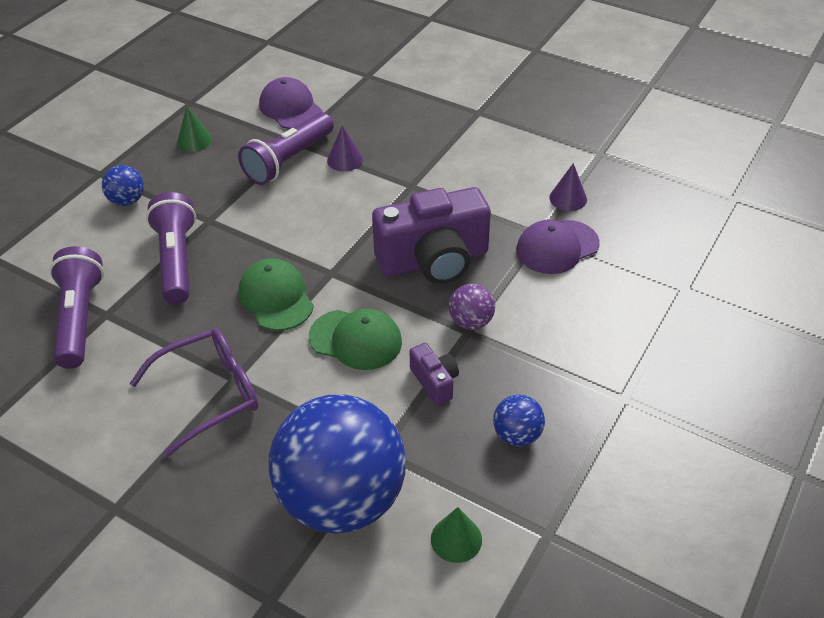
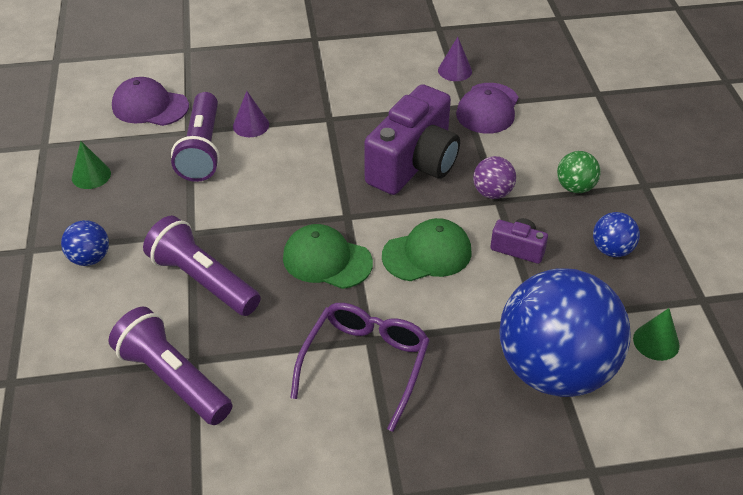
camera: 40 degrees left, 0 degrees up
none -> green ball [557,151,601,193]

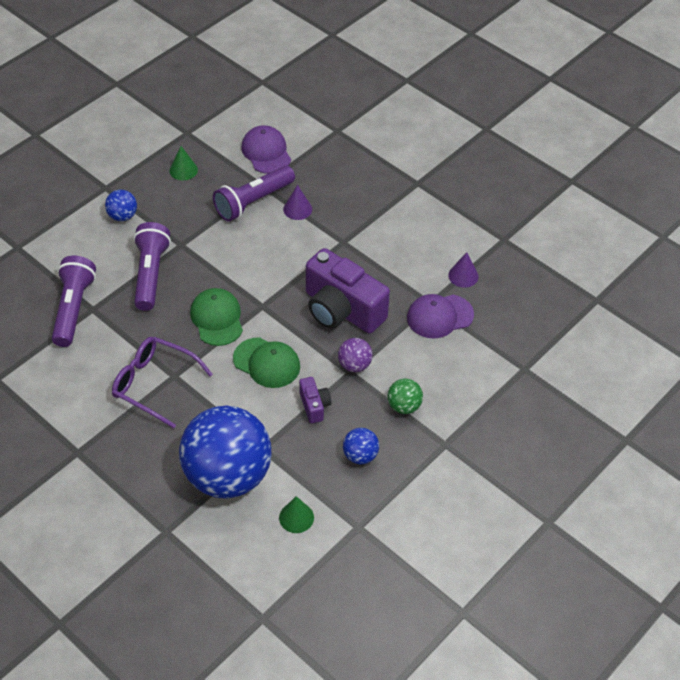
camera: 50 degrees right, 5 degrees up
purple glasses [290,303,430,432] -> purple glasses turned 135 degrees counterclockwise [112,337,213,428]
purple camera [364,84,460,195] -> purple camera turned 45 degrees clockwise [306,248,390,333]

